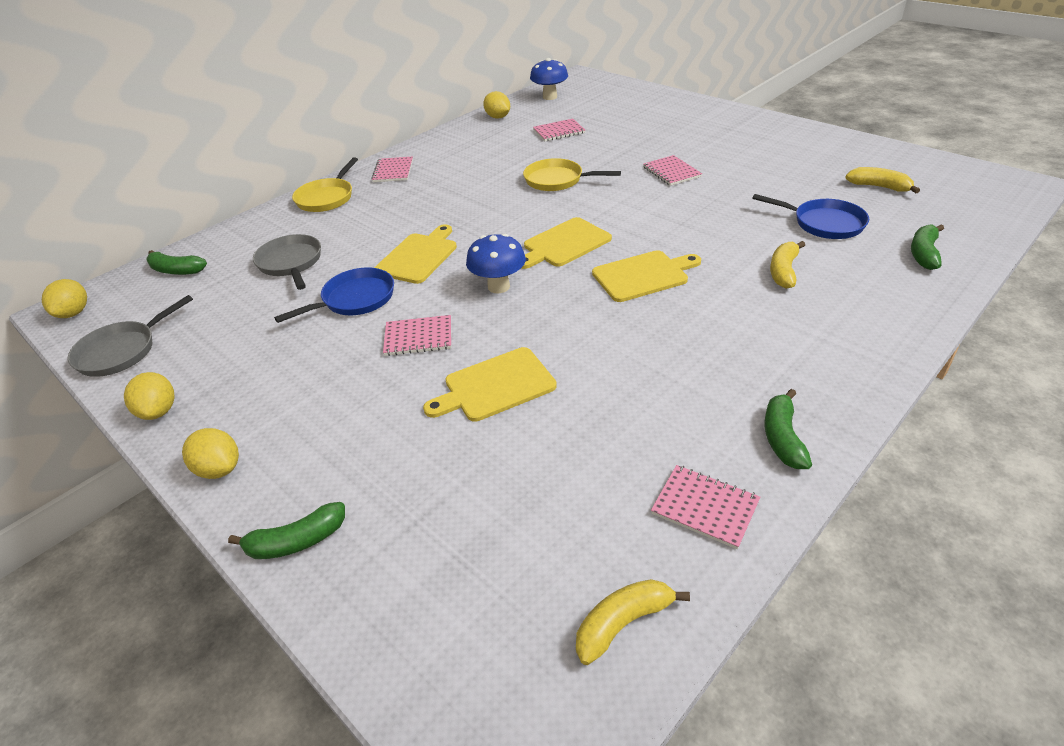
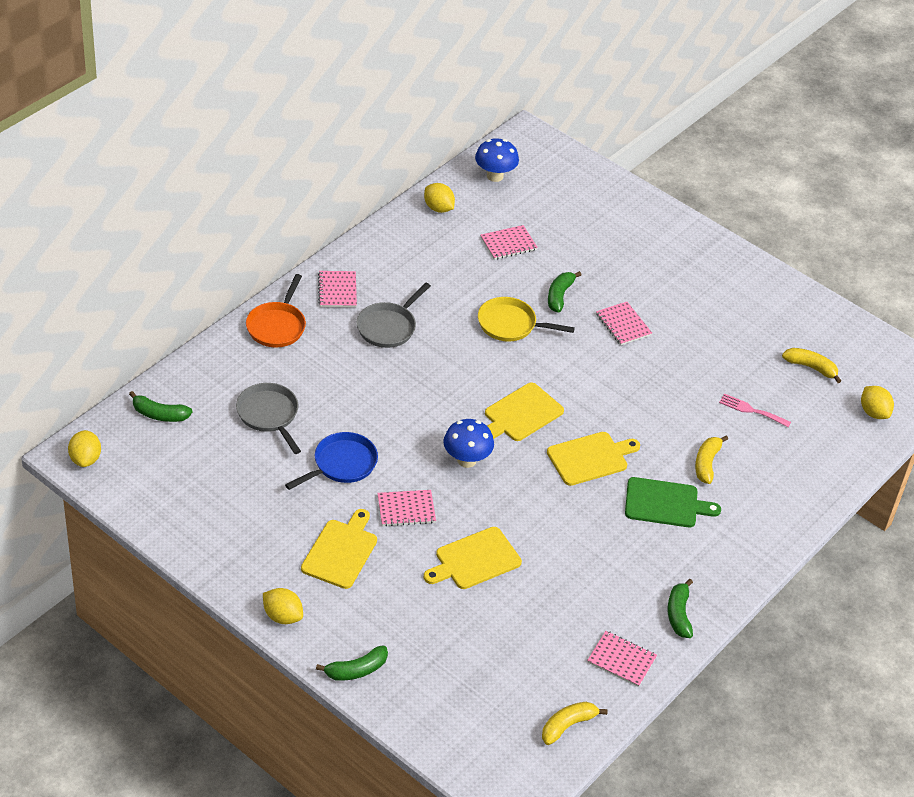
camera: 10 degrees left, 5 degrees up
grey pan [68,295,193,377] -> grey pan moved to [357,283,431,348]
yellow lemon [124,372,175,420] -> yellow lemon moved to [861,386,894,419]
yellow pan [292,157,358,212] -> orange pan [246,274,306,348]
yellow cutting board [374,224,457,284] -> yellow cutting board moved to [301,509,377,589]
blue pan [752,194,869,239] -> pink fork [719,394,791,427]
green banana [911,225,944,270] -> green banana moved to [548,271,581,312]
none -> green cutting board [625,477,721,527]

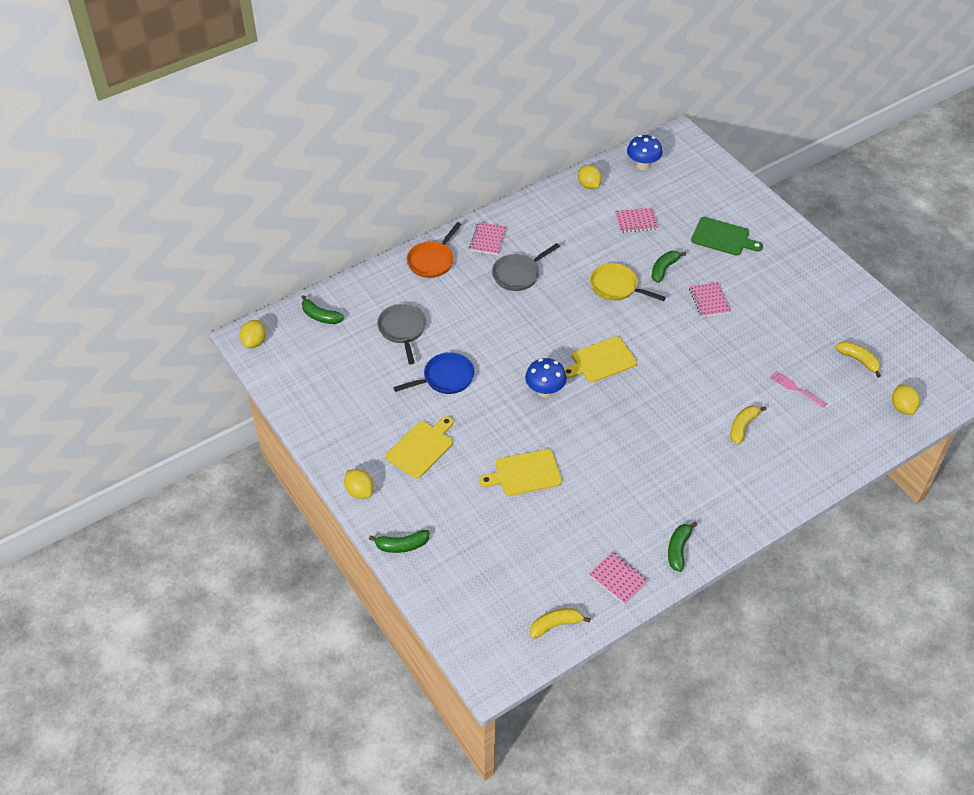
camera: 20 degrees right, 5 degrees up
pink notebook [377,490,436,526] -> none
yellow cutting board [547,432,640,486] -> none
green cutting board [625,477,721,527] -> green cutting board moved to [691,217,763,256]

